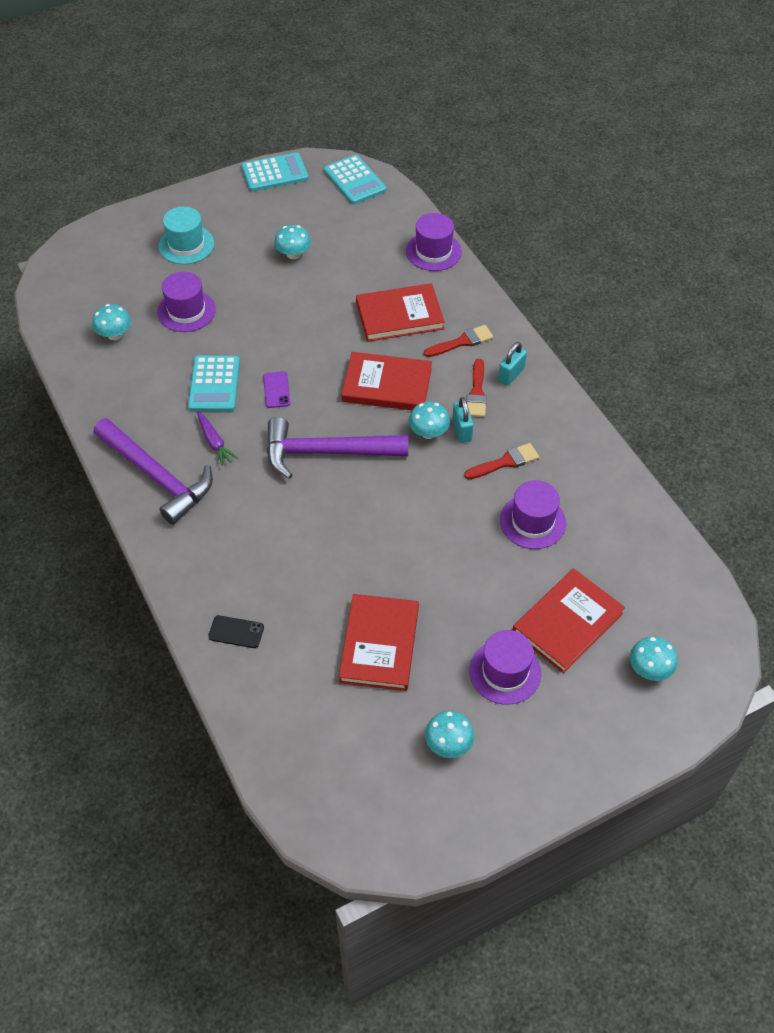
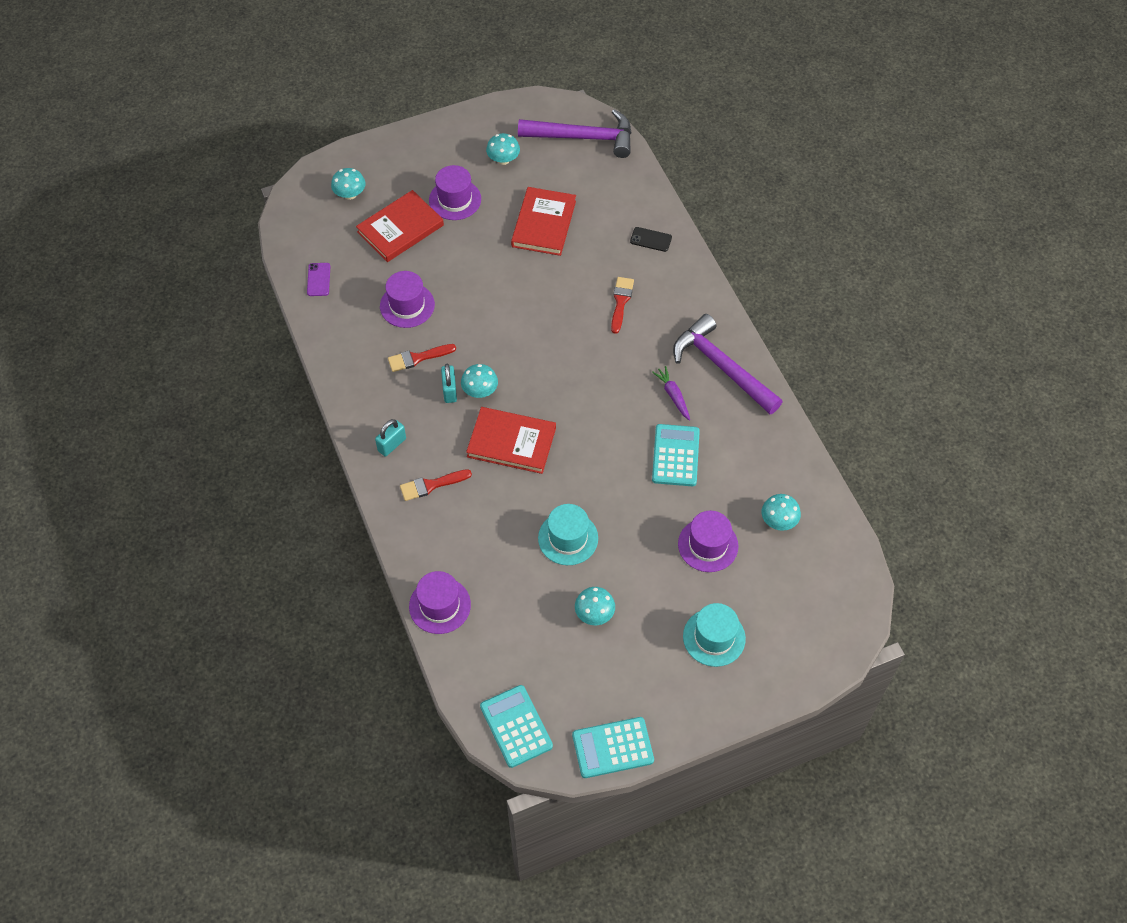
camera: 175 degrees left, 5 degrees up
purple phone [263,371,290,408] -> purple phone moved to [307,263,330,296]
purple hammer [267,417,408,479] -> purple hammer moved to [518,109,631,158]
red book [356,283,445,342] -> none
red brush [466,359,487,417] -> red brush moved to [611,277,634,334]
none -> turquoise hat [538,504,598,565]

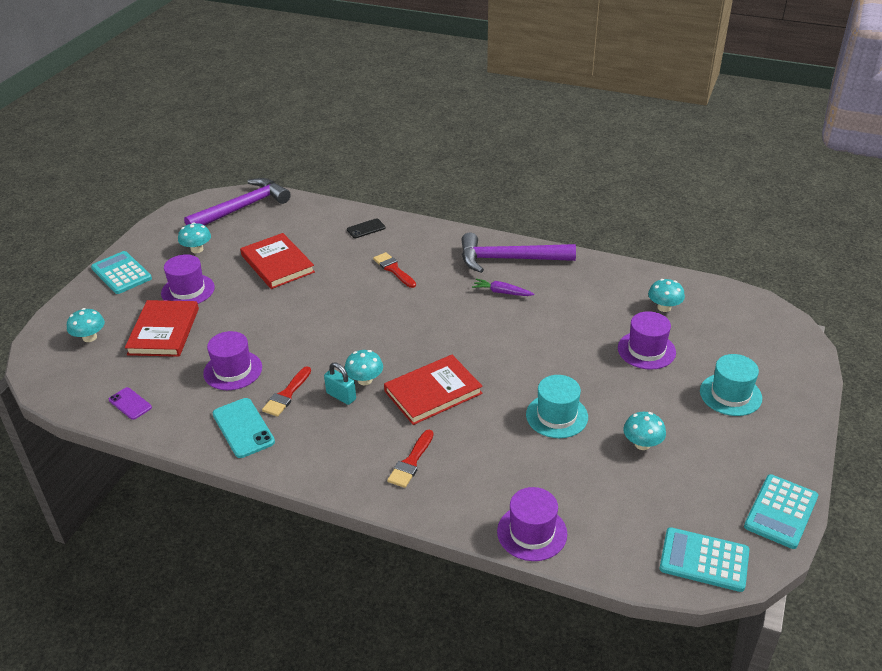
camera: 45 degrees left, 20 degrees down
turquoise padlock [375,419,406,456] -> none
turquoise calculator [652,424,700,486] -> turquoise calculator moved to [91,251,152,294]
none -> turquoise phone [213,398,275,458]

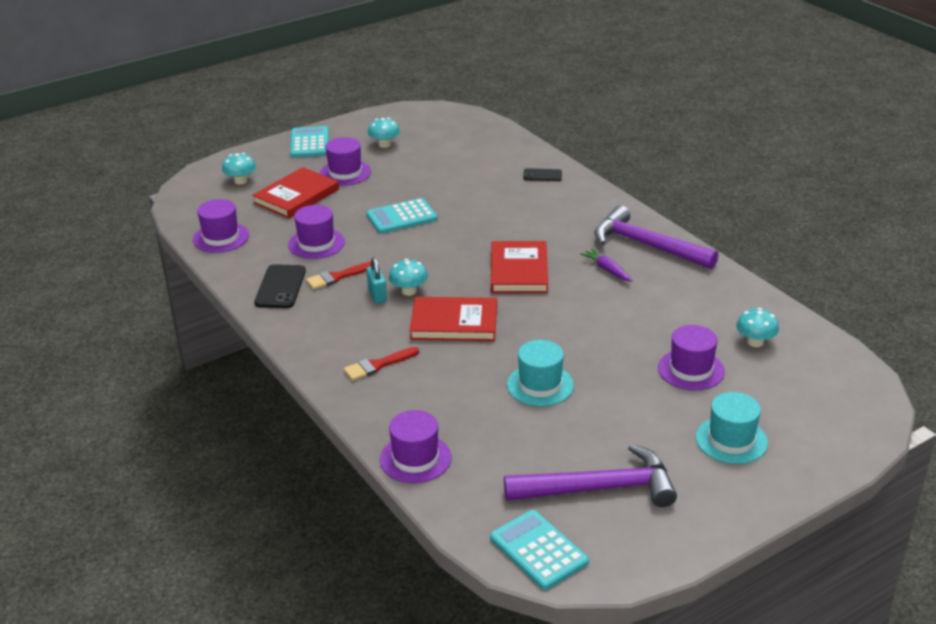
camera: 35 degrees right, 5 degrees down
purple phone [109,387,152,420] -> purple hat [193,199,249,253]
purple hammer [184,178,291,226] -> purple hammer moved to [504,444,677,507]
turquoise phone [213,398,275,458] -> black phone [254,264,306,308]
red book [240,233,315,289] -> red book moved to [491,241,548,293]
red brush [373,252,416,288] -> none
turquoise mushroom [623,412,666,450] -> none
turquoise calculator [744,474,818,549] -> turquoise calculator moved to [366,198,437,234]

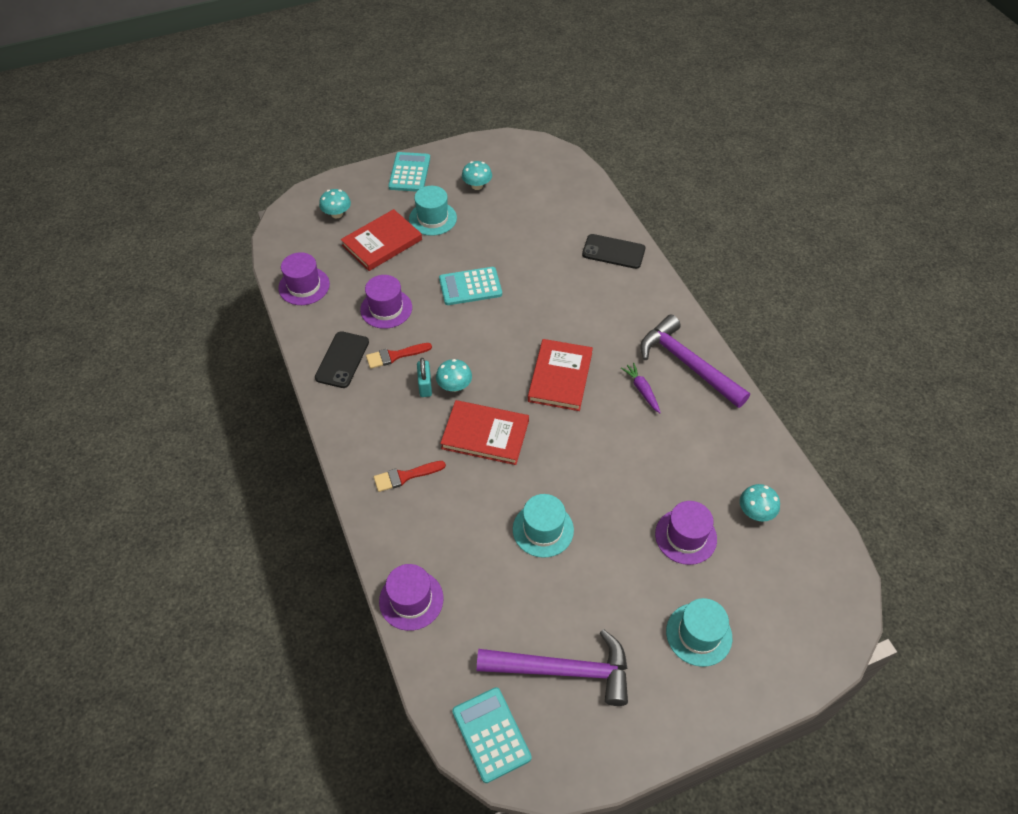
camera: 10 degrees right, 20 degrees up
purple hat [320,137,371,186] -> turquoise hat [409,186,457,236]
black phone [523,168,562,181] -> black phone [582,234,645,269], size x1.64

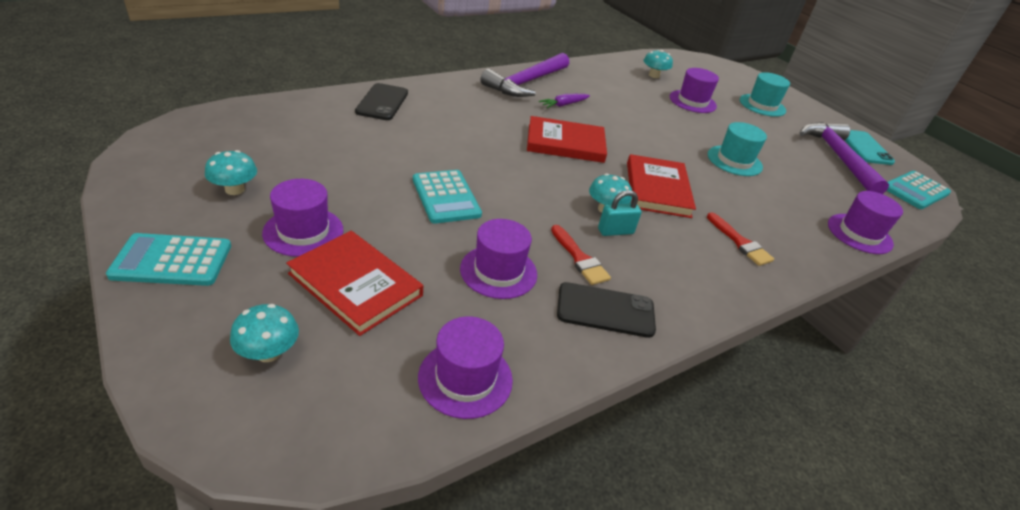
camera: 105 degrees left, 15 degrees down
turquoise hat [409,186,457,236] -> purple hat [262,179,343,257]
none -> turquoise phone [845,130,895,165]

